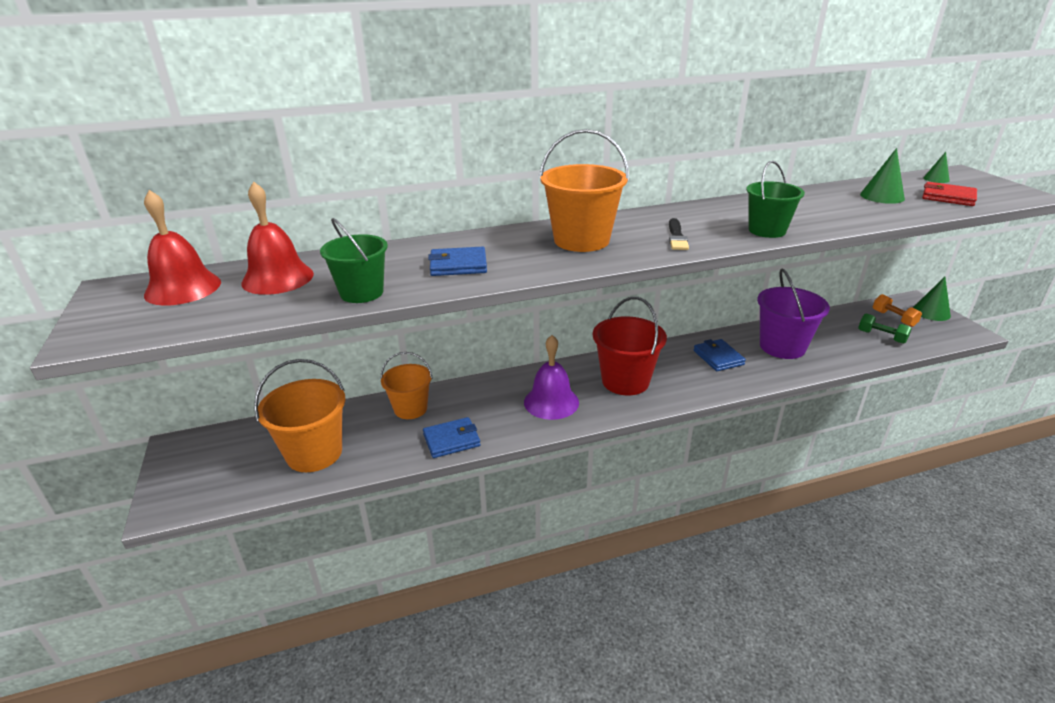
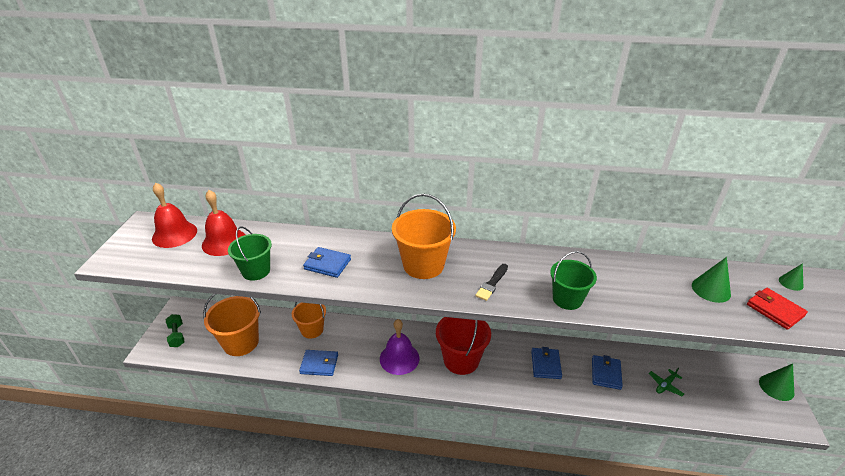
camera: 25 degrees right, 5 degrees up
purple bucket [757,269,830,359] -> blue wallet [592,355,623,390]
green dumbbell [858,313,912,344] -> green dumbbell moved to [166,314,185,347]
orange dumbbell [873,294,922,327] -> none
none -> green plane [649,367,684,396]

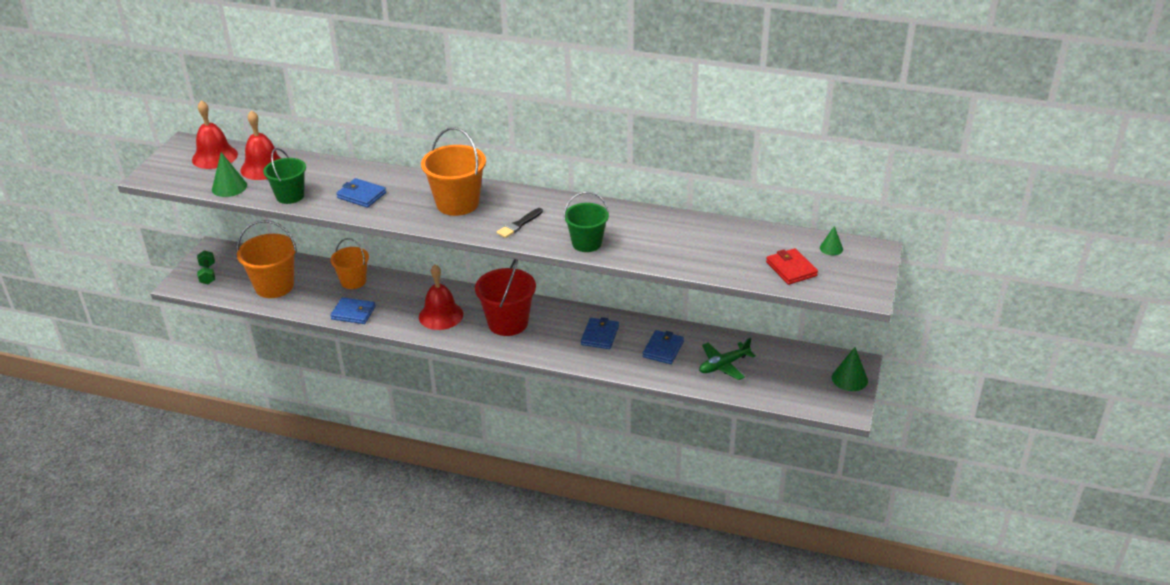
camera: 10 degrees right, 0 degrees up
purple bell [380,319,419,375] -> red bell [419,265,463,330]
green plane [649,367,684,396] -> green plane [699,338,756,380], size x1.52
green cone [692,257,731,303] -> green cone moved to [212,152,247,197]

